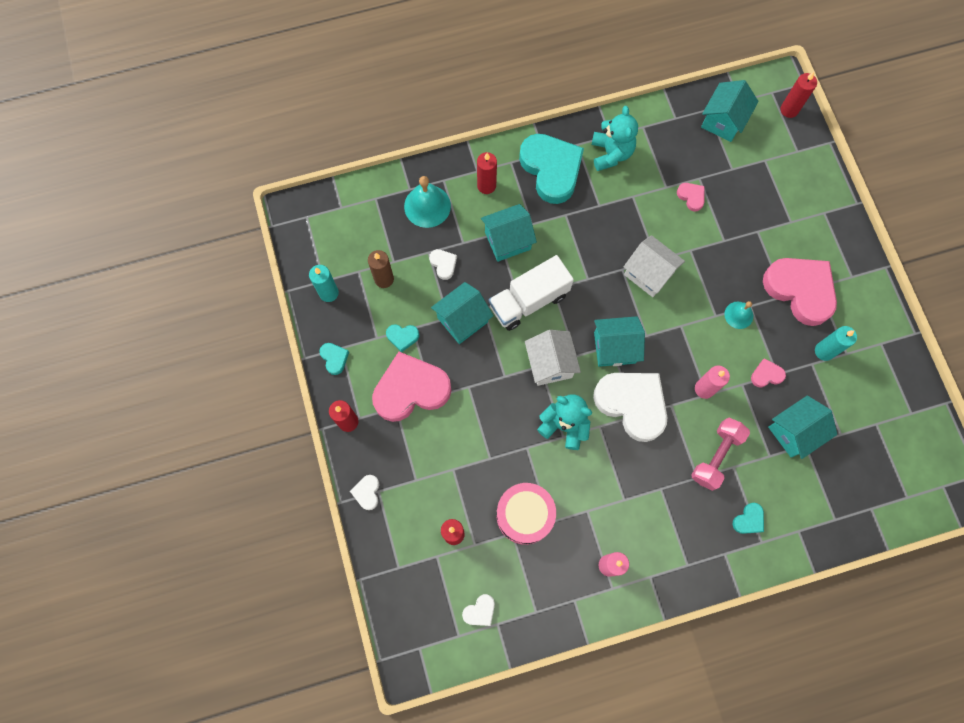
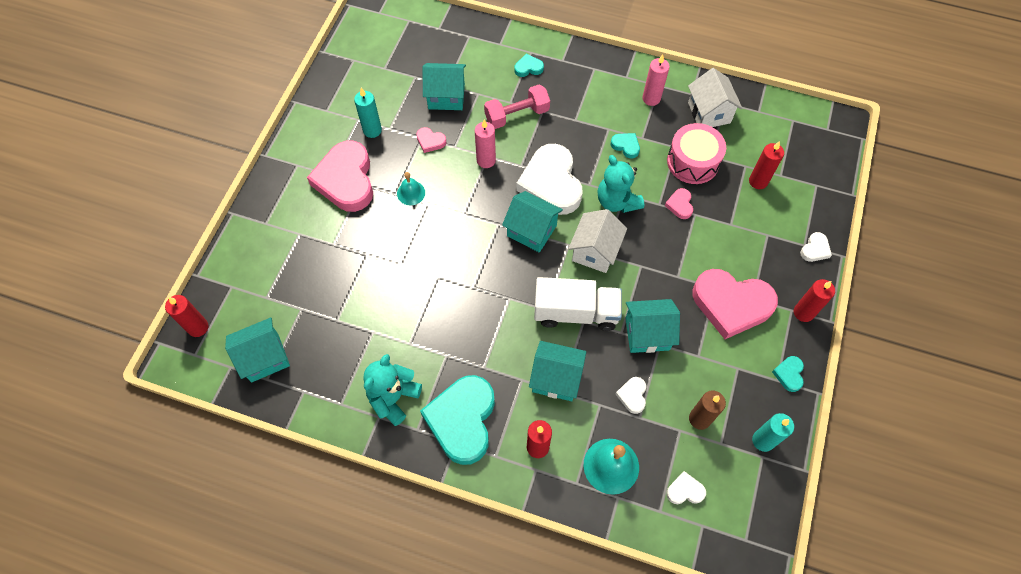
camera: 145 degrees left, 10 degrees down
turquoise heart [386,324,419,352] -> turquoise heart moved to [611,133,640,158]
white heart [462,594,495,626] -> white heart moved to [666,471,706,504]
white house [624,235,685,297] -> white house moved to [688,68,743,127]
pink heart [677,183,705,212] -> pink heart moved to [665,188,693,219]

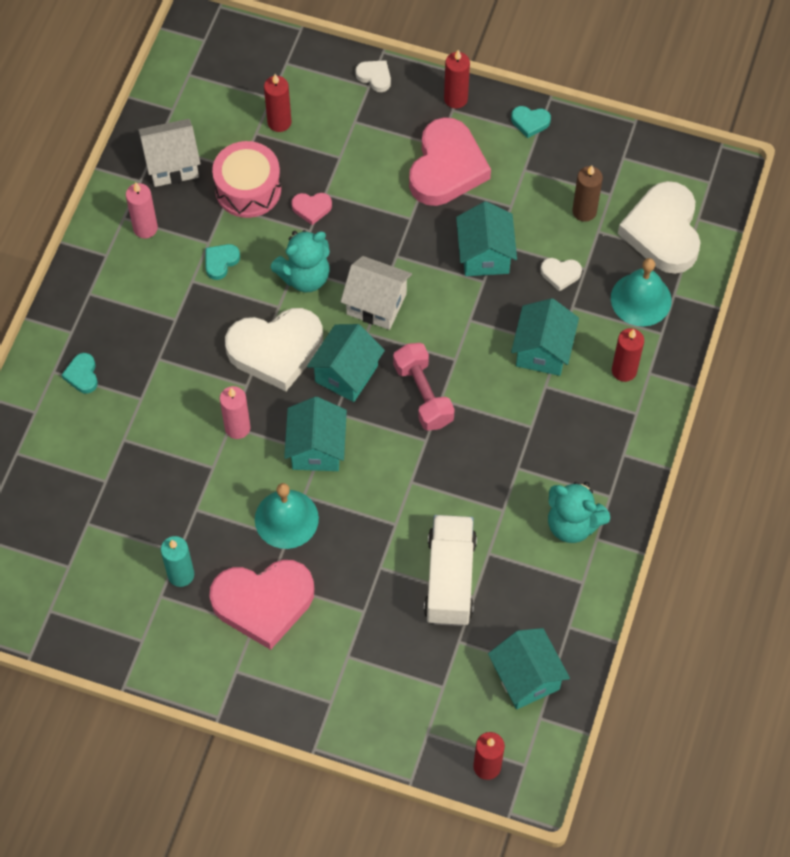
camera: 90 degrees left, 0 degrees up
turquoise bell [397,172,425,205] -> turquoise bell [255,483,319,549], size x1.67
pink heart [416,127,447,153] -> none
turquoise heart [420,375,495,465] -> none
turquoise house [423,63,466,110] -> turquoise house moved to [284,397,347,471]
pink dumbbell [484,85,550,129] -> pink dumbbell moved to [393,343,455,431]
white truck [534,277,622,331] -> white truck moved to [424,515,477,626]
white heart [666,471,706,504] -> white heart [618,181,700,274], size x2.36
turquoise candle [752,413,794,452] -> none

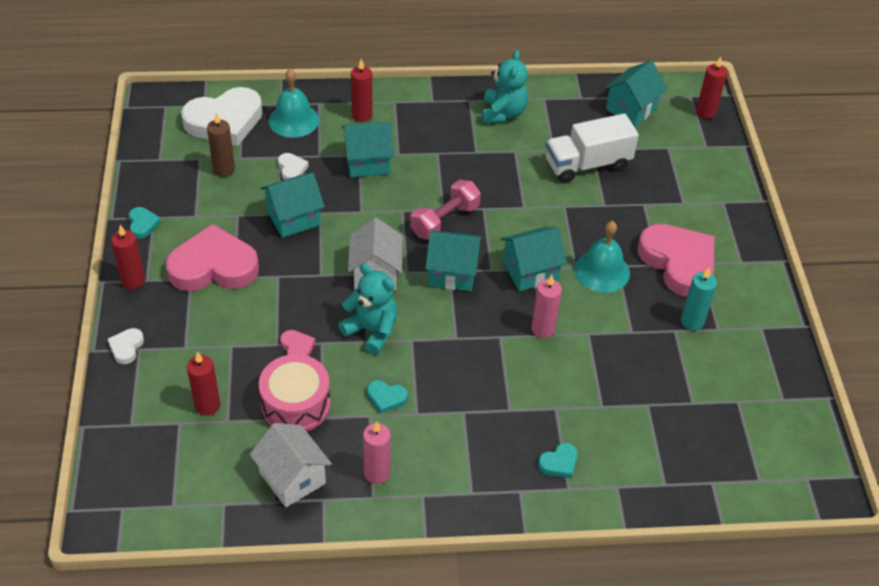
camera: 115 degrees left, 15 degrees down
white heart [225,308,323,391] -> none

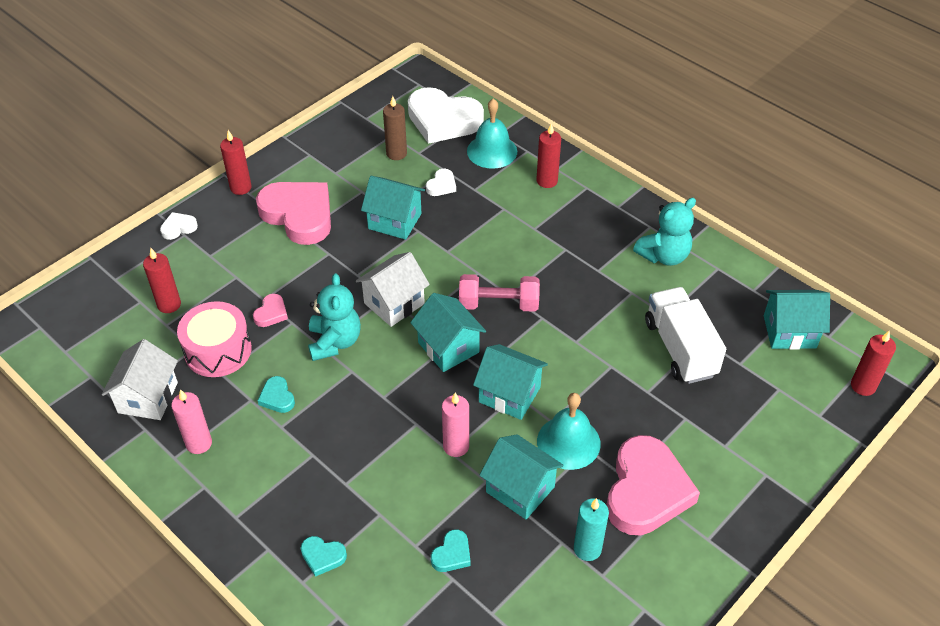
camera: 50 degrees right, 0 degrees up
turquoise heart [129,207,161,239] -> turquoise heart moved to [431,529,471,572]
turquoise house [342,122,394,177] -> turquoise house moved to [479,434,564,519]
white truck [546,113,639,183] -> white truck turned 45 degrees clockwise [645,287,726,384]

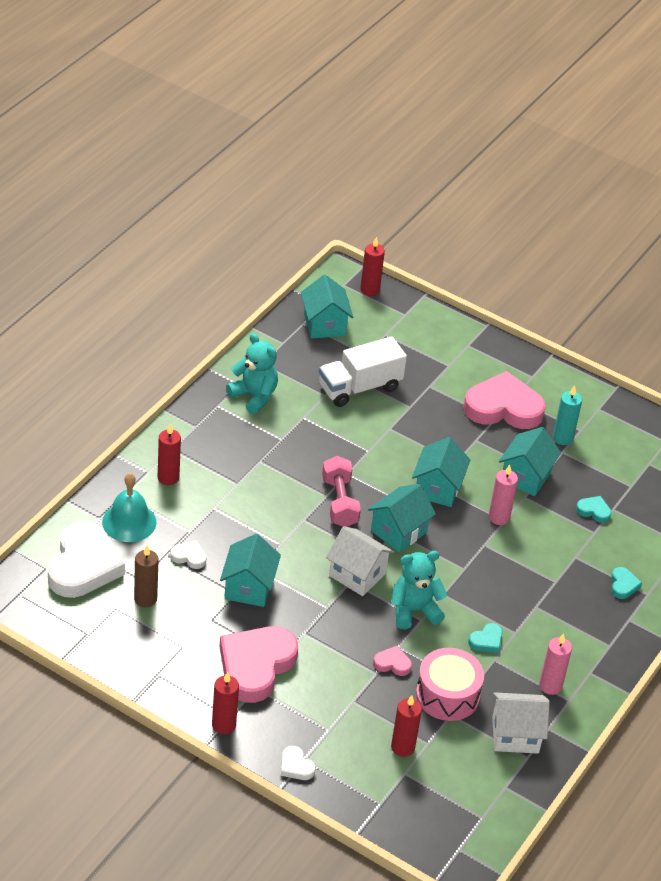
camera: 105 degrees left, 5 degrees down
turquoise bell [537,393,601,470] -> none

